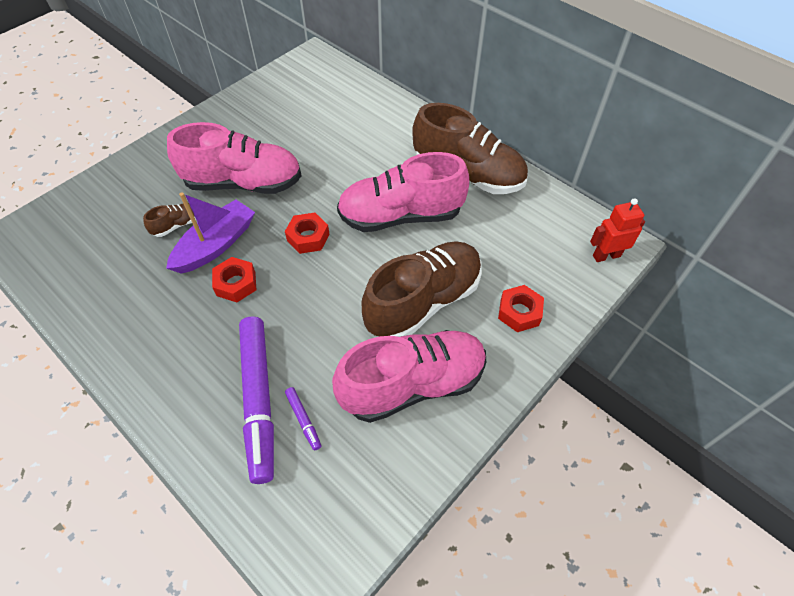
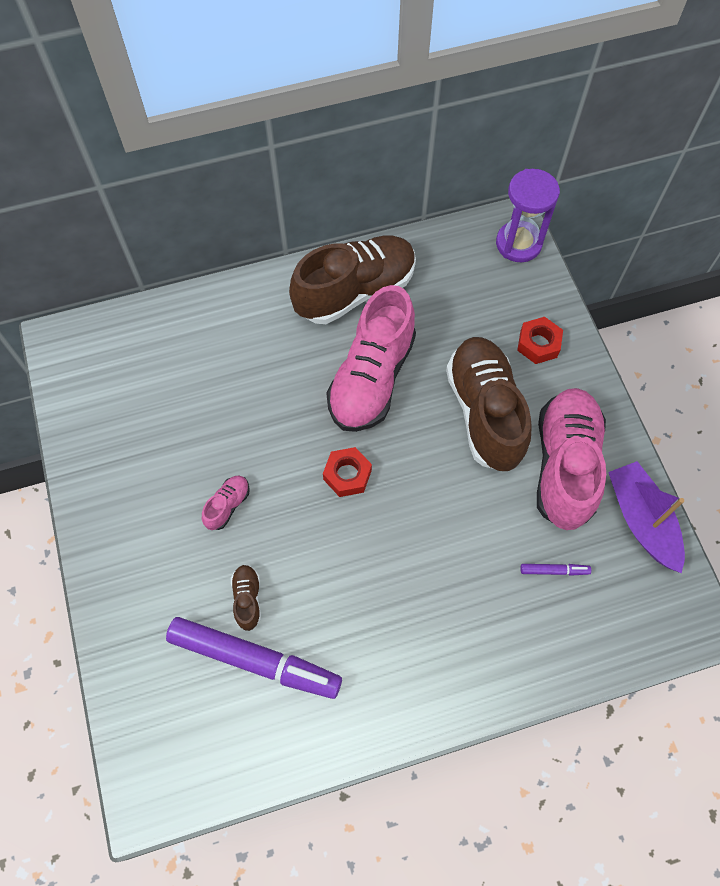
camera: 60 degrees left, 10 degrees up
purple boat [166,192,255,274] -> purple boat moved to [608,461,685,573]
pink shoe [167,122,302,194] -> pink shoe [202,476,250,530], size x0.42
red nut [212,257,256,302] -> none
purple marker [239,316,274,484] -> purple marker moved to [166,617,342,699]
red robot [590,198,645,262] -> purple hourglass [496,169,560,262]

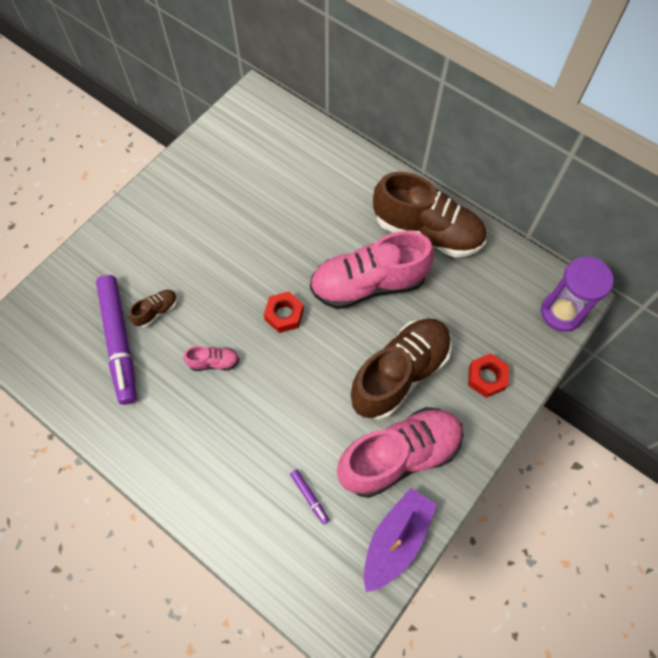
camera: 55 degrees right, 0 degrees up
pink shoe [202,476,250,530] -> pink shoe moved to [183,346,239,371]

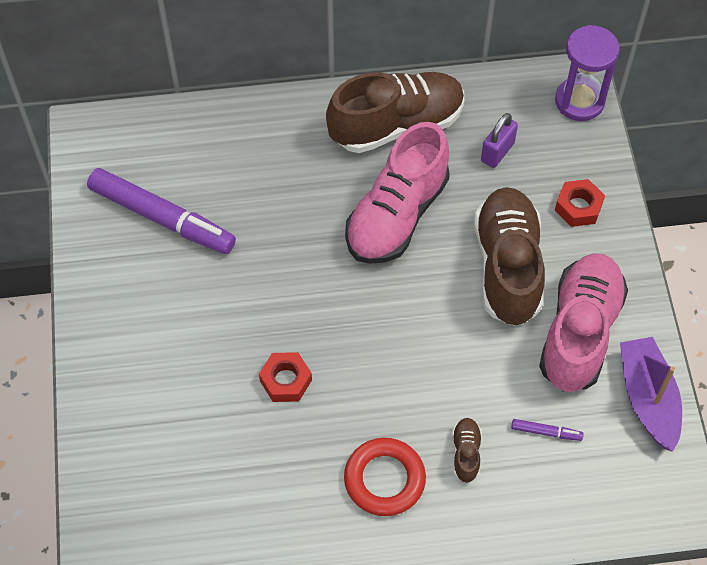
camera: 45 degrees left, 5 degrees down
purple marker [96,275,137,405] -> purple marker moved to [87,168,236,254]
brown shoe [129,290,178,327] -> brown shoe moved to [452,418,482,483]
pink shoe [183,346,239,371] -> none
red nut [264,291,304,333] -> red nut moved to [259,352,312,402]
none -> red ring [344,438,426,516]
none -> purple padlock [481,113,518,168]

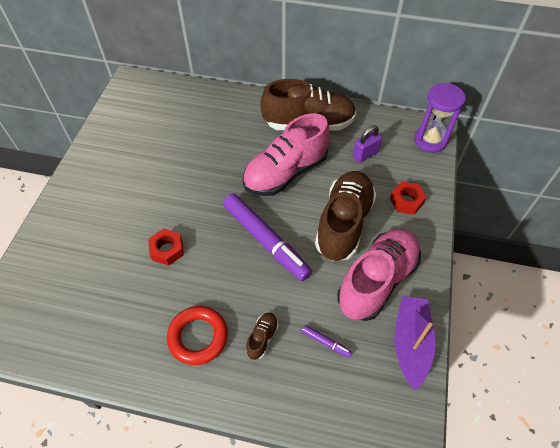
camera: 20 degrees right, 5 degrees down
purple marker [87,168,236,254] -> purple marker moved to [223,193,312,281]

